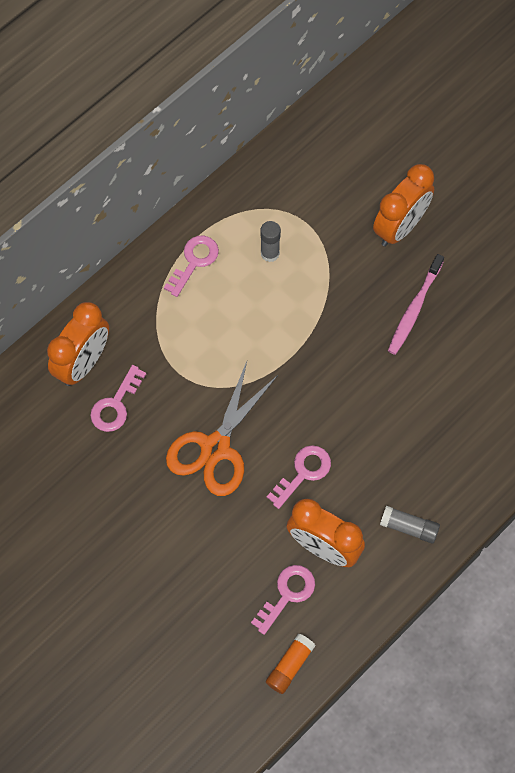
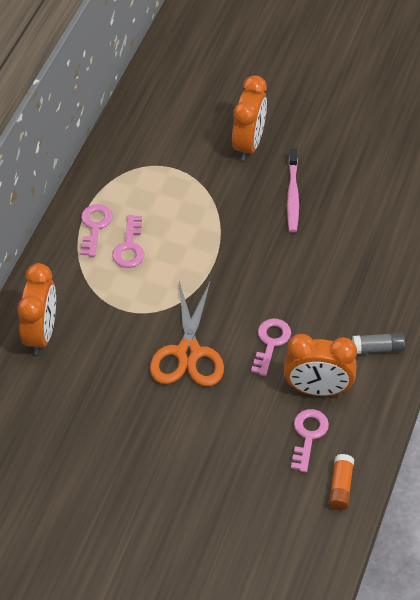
camera: 25 degrees left, 15 degrees down
pink key [90,365,146,432] -> pink key moved to [112,215,144,268]
grey glue stick [260,221,281,262] -> none

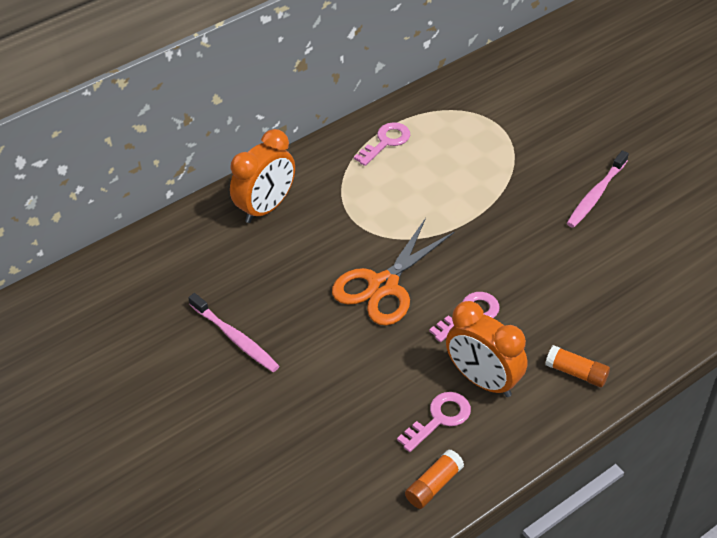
camera: 35 degrees right, 5 degrees down
pink key [112,215,144,268] -> none
orange clock [232,75,267,161] -> none
grey glue stick [352,332,405,354] -> orange glue stick [545,345,610,387]
none -> pink toothbrush [188,293,279,372]

